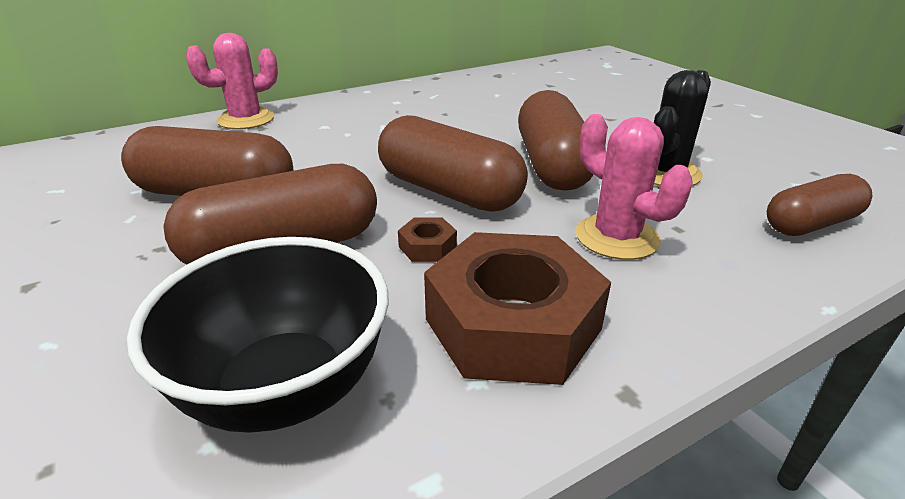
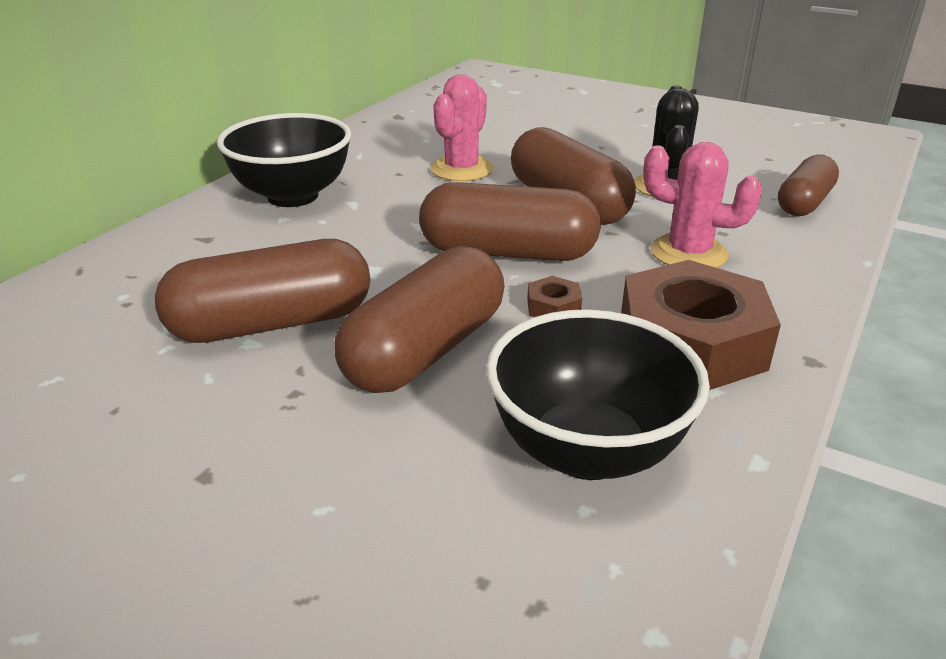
camera: 30 degrees left, 0 degrees up
pink cactus [186,33,278,129] -> pink cactus moved to [430,74,493,181]
none -> black bowl [217,113,351,207]

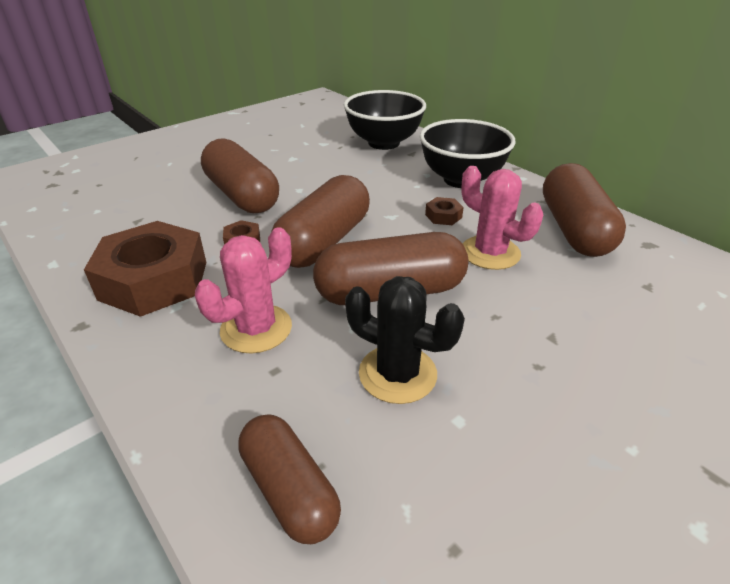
camera: 110 degrees right, 5 degrees up
brown capsule [155,239,370,343] -> brown capsule moved to [543,163,626,257]
black bowl [486,309,710,480] -> black bowl moved to [344,90,426,150]
none -> brown nut [425,197,464,225]

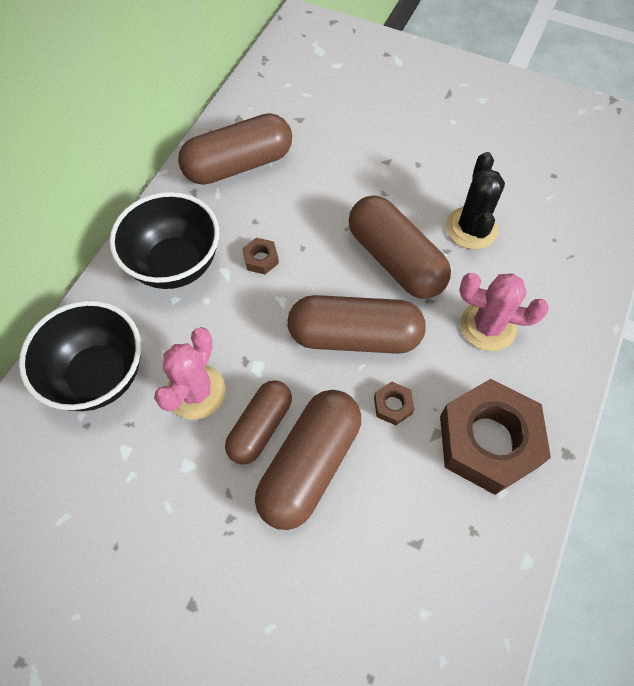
camera: 115 degrees left, 25 degrees up
brown capsule [238,414,341,544] -> brown capsule moved to [225,380,292,464]
pink cactus [461,166,543,270] -> pink cactus moved to [154,327,226,419]

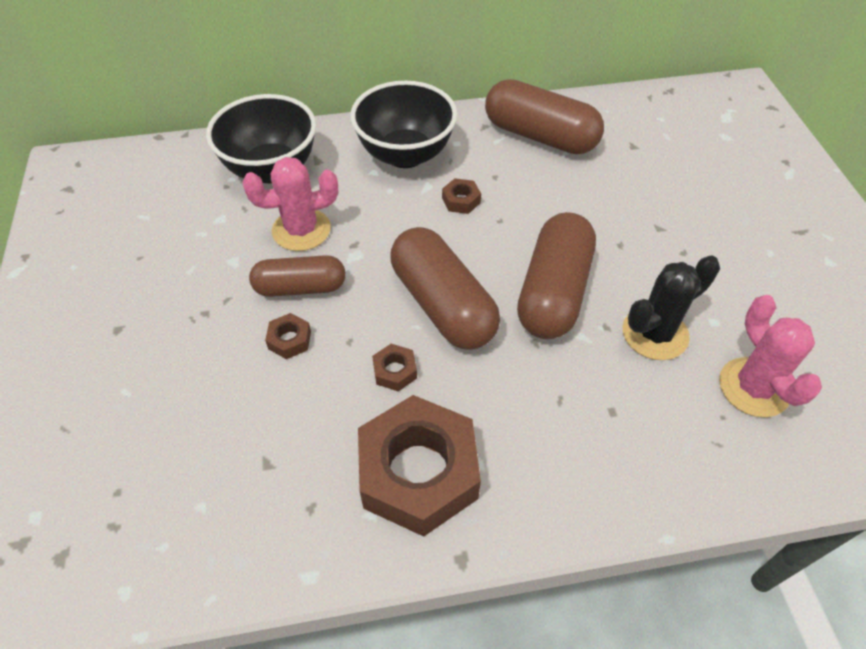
camera: 55 degrees right, 10 degrees down
brown capsule [255,390,361,530] -> brown nut [265,313,311,359]
pink cactus [459,273,549,351] -> pink cactus moved to [719,295,822,417]

